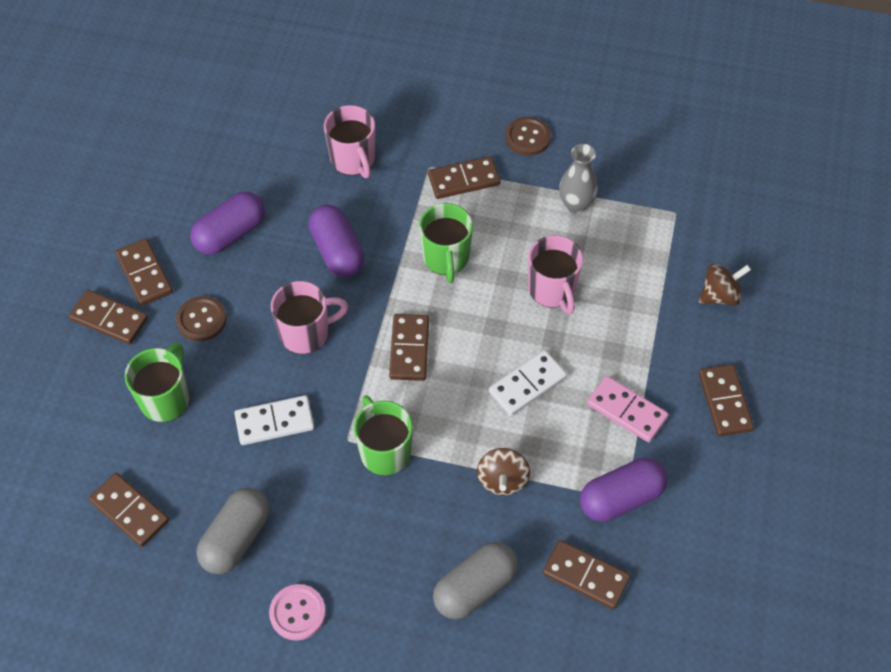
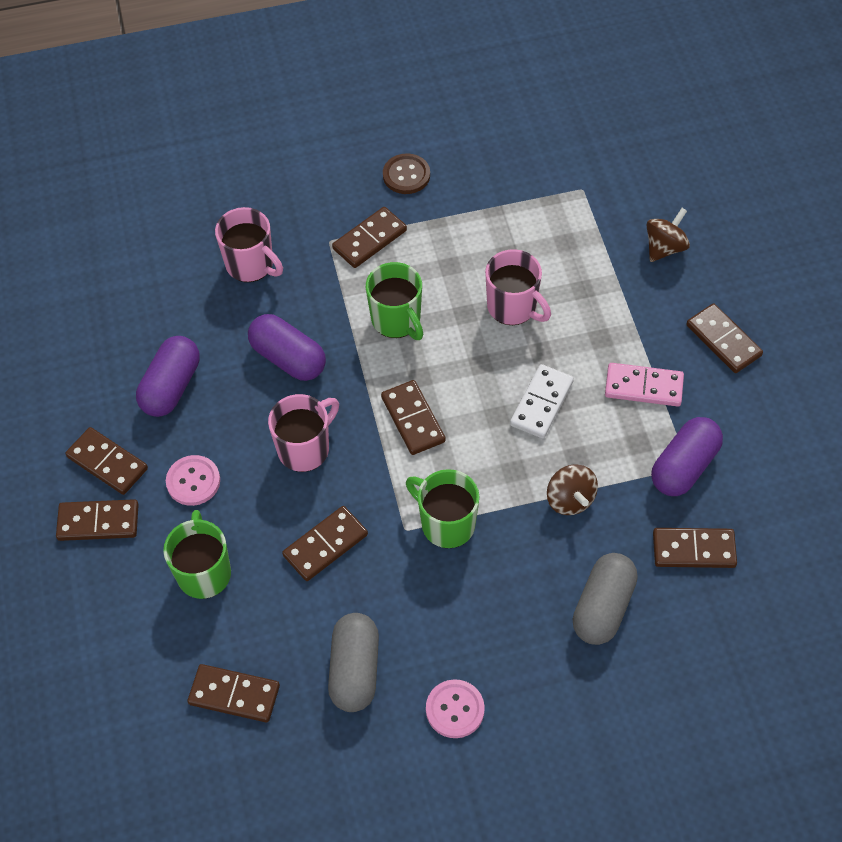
camera: 25 degrees left, 0 degrees up
brown button [176,296,226,341] -> pink button [166,455,220,506]
white domino [234,395,314,445] -> brown domino [282,506,368,581]
grey vase [559,144,598,214] -> none

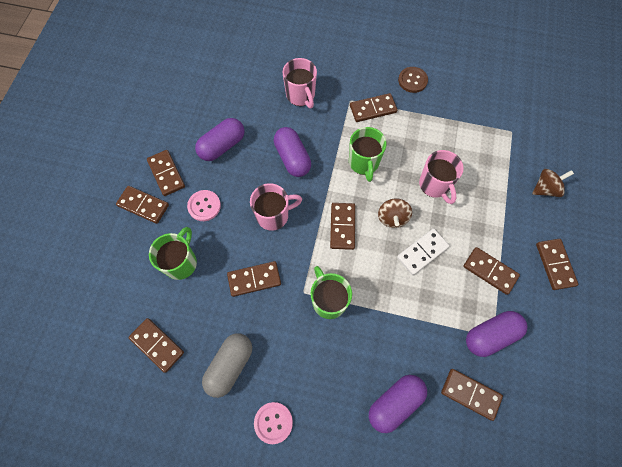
camera: 25 degrees right, 10 degrees up
brown spinning top [547,464,598,515] -> brown spinning top moved to [378,198,412,228]
grey capsule [573,553,638,645] -> purple capsule [369,375,427,433]
pink domino [605,363,684,407] -> brown domino [463,247,520,295]

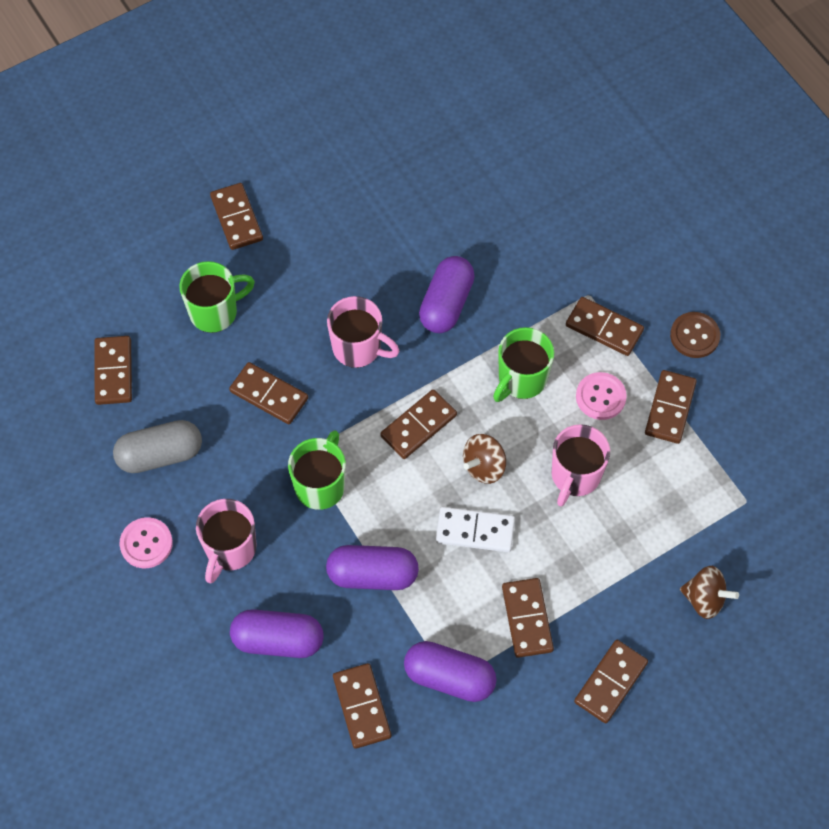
camera: 45 degrees right, 5 degrees down
brown domino [147,150,185,196] -> brown domino moved to [645,370,697,444]
pink button [187,190,221,221] -> pink button moved to [576,372,627,420]
purple capsule [195,118,245,161] -> purple capsule moved to [326,545,419,590]
pink mug [283,58,317,108] -> pink mug moved to [196,499,257,584]

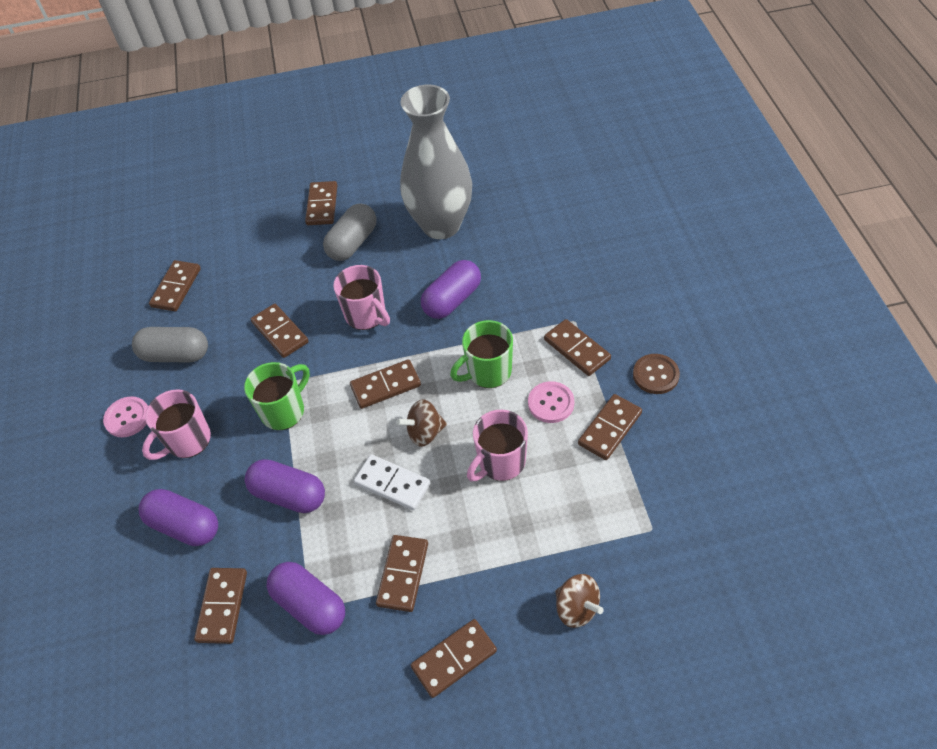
camera: 25 degrees right, 10 degrees down
green mug [179,261,255,333] -> none
none -> grey capsule [323,203,377,261]
none -> grey vase [400,85,472,239]

